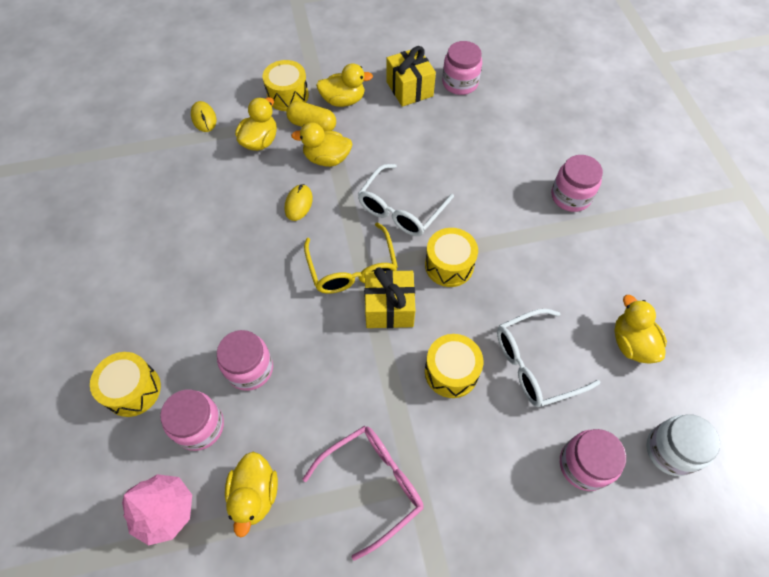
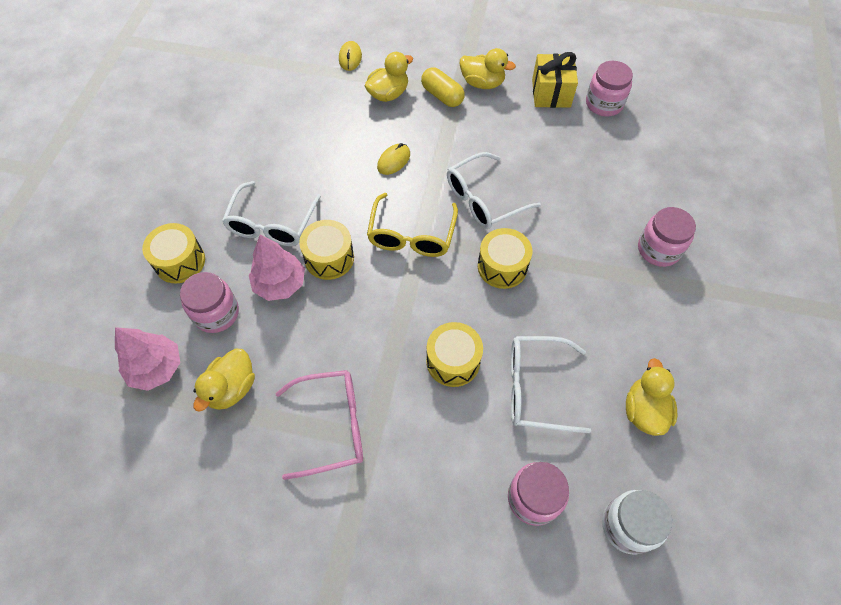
camera: 25 degrees right, 0 degrees up
pink jar [217,330,273,391] -> pink tree [249,234,305,301]
yellow drum [263,60,309,111] -> yellow drum moved to [299,220,354,280]
yellow duck [291,122,353,167] -> none
yellow gift [364,268,415,328] -> none
none -> white glasses [222,181,321,246]

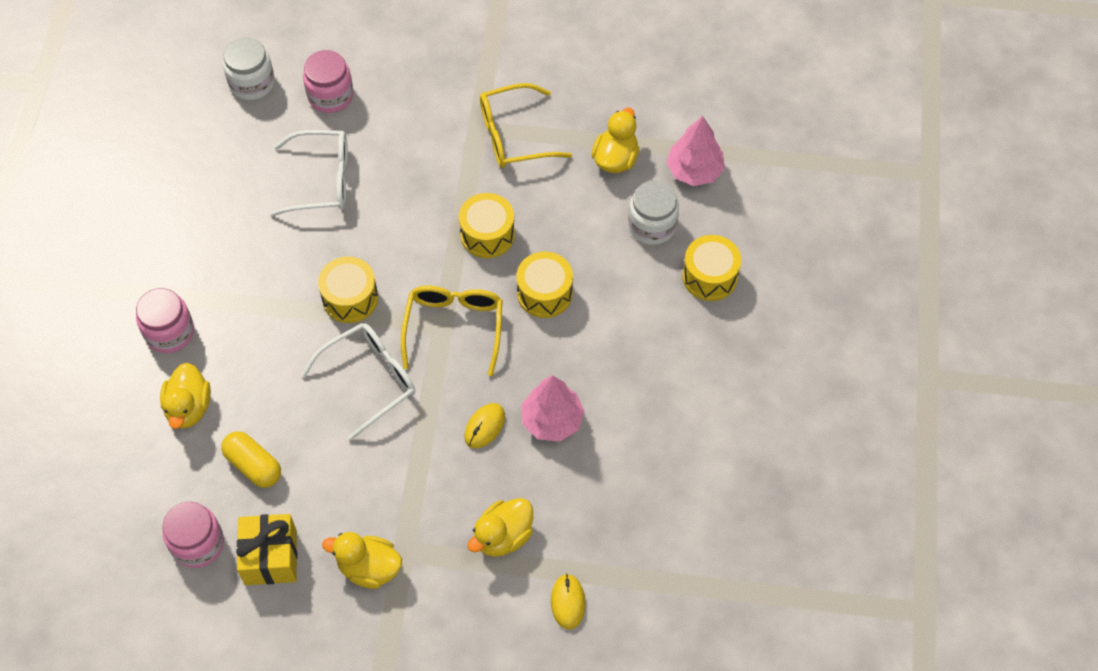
camera: 175 degrees right, 0 degrees up
pink jar [180,272,239,333] -> white jar [628,181,679,245]
white glasses [222,181,321,246] -> none
pink tree [249,234,305,301] -> pink tree moved to [521,375,585,442]
pink glasses [275,370,363,480] -> yellow glasses [480,83,572,168]
yellow capsule [421,67,465,107] -> yellow capsule moved to [221,431,281,488]
yellow drum [426,322,483,387] -> yellow drum moved to [459,193,515,258]
yellow duck [626,358,677,436] -> yellow duck moved to [160,363,211,429]

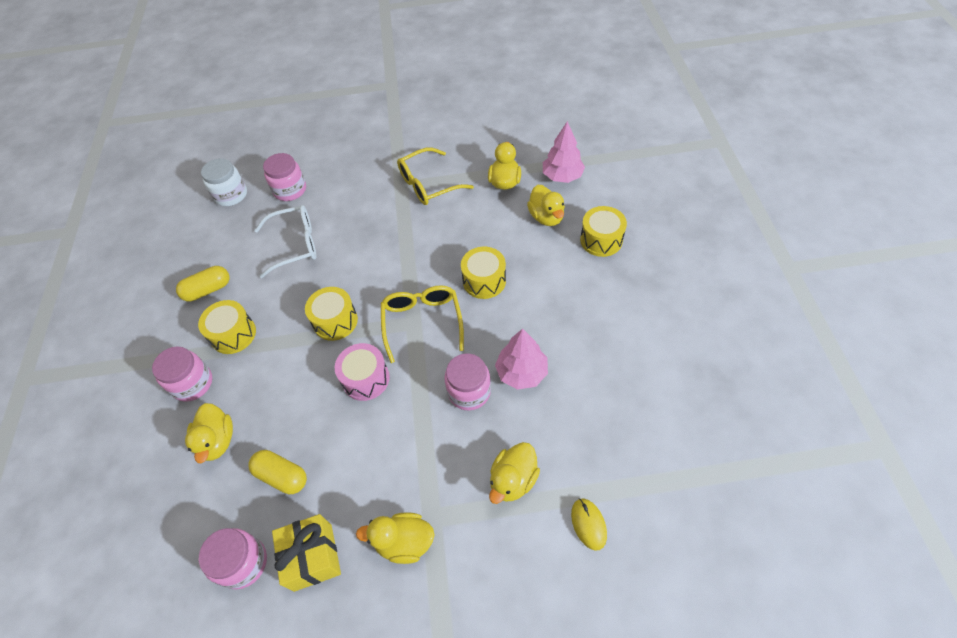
camera: 10 degrees left, 5 degrees down
white glasses [301,323,415,441] -> pink drum [335,343,390,401]
yellow drum [459,193,515,258] -> yellow drum moved to [198,300,256,354]
yellow mouse [464,403,505,448] -> pink jar [444,354,491,410]
white jar [628,181,679,245] -> yellow duck [527,185,565,226]
none -> yellow capsule [176,266,229,301]

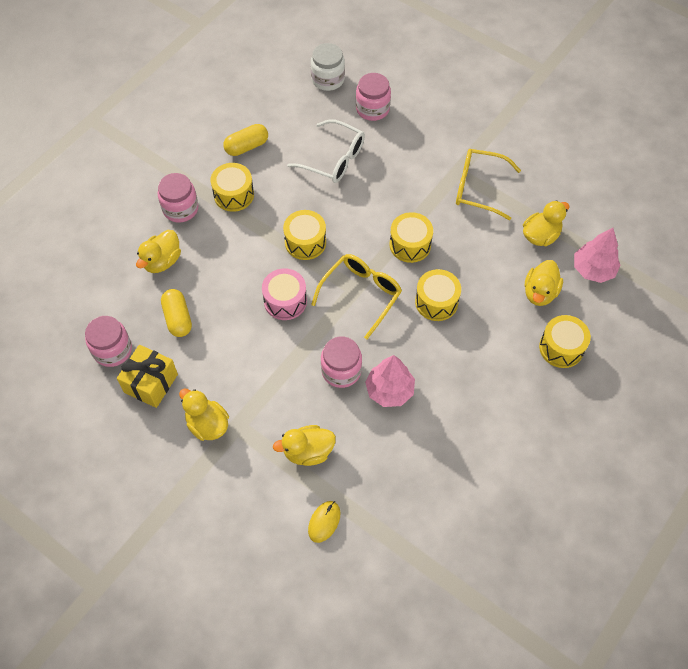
camera: 40 degrees right, 5 degrees up
yellow capsule [176,266,229,301] -> yellow capsule turned 45 degrees counterclockwise [223,124,268,156]
none -> yellow drum [390,212,433,263]

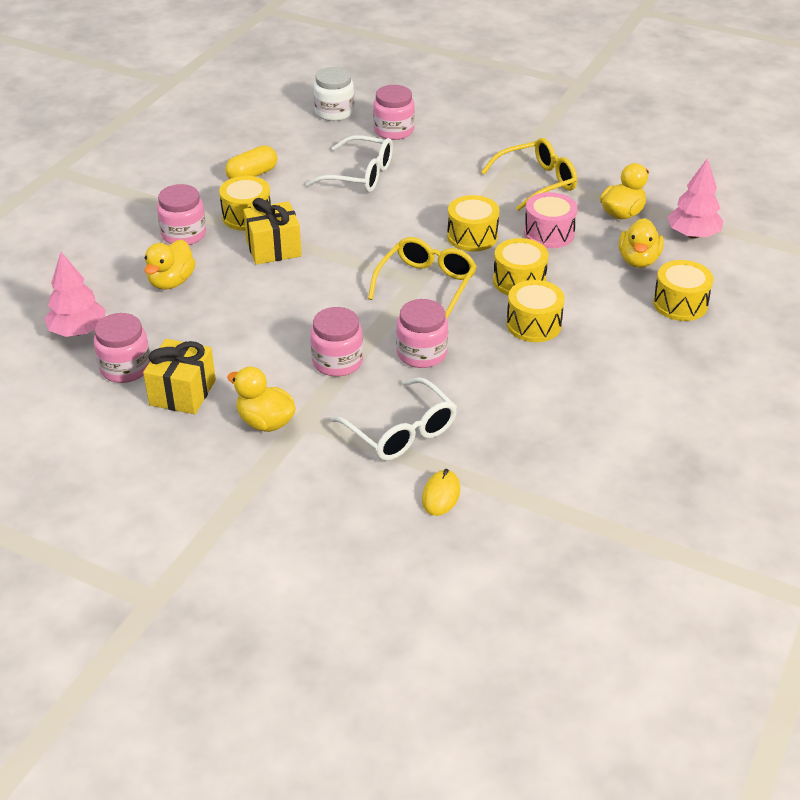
camera: 10 degrees left, 20 degrees down
yellow capsule [161,289,192,337] -> none
pink drum [262,268,307,320] -> pink drum moved to [524,192,578,248]
yellow duck [273,425,336,466] -> white glasses [331,377,457,461]
yellow drum [283,210,326,260] -> yellow drum moved to [506,280,565,342]
pink tree [365,355,415,407] -> pink tree moved to [44,252,106,337]
yellow glasses [456,149,521,220] -> yellow glasses turned 150 degrees clockwise [481,138,577,211]
none -> yellow gift [243,198,302,265]
none -> pink jar [310,307,363,377]

